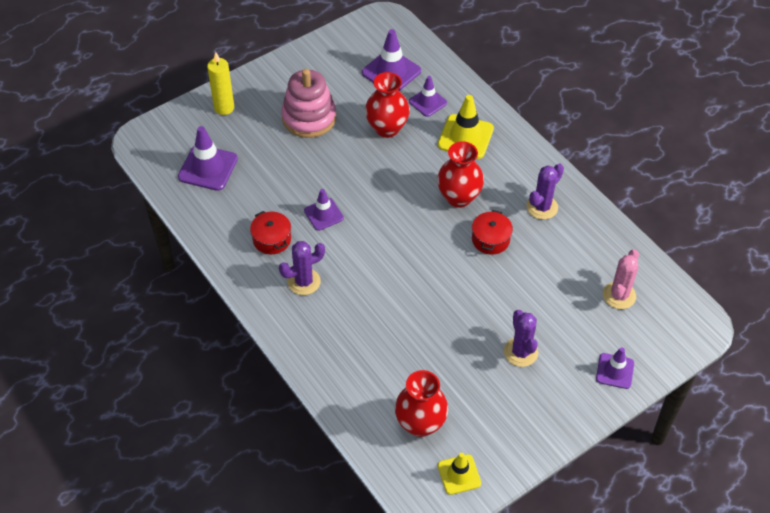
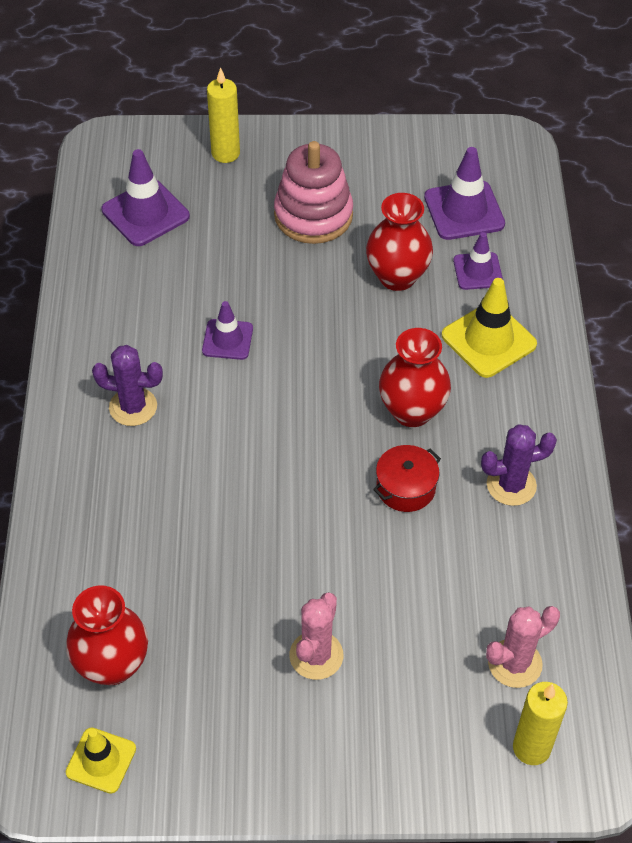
camera: 35 degrees right, 0 degrees up
red pot [250,211,291,254] -> none
purple cactus [504,310,538,367] -> pink cactus [289,592,344,680]
purple traffic cone [596,347,634,389] -> none
none -> yellow candle [513,682,568,765]

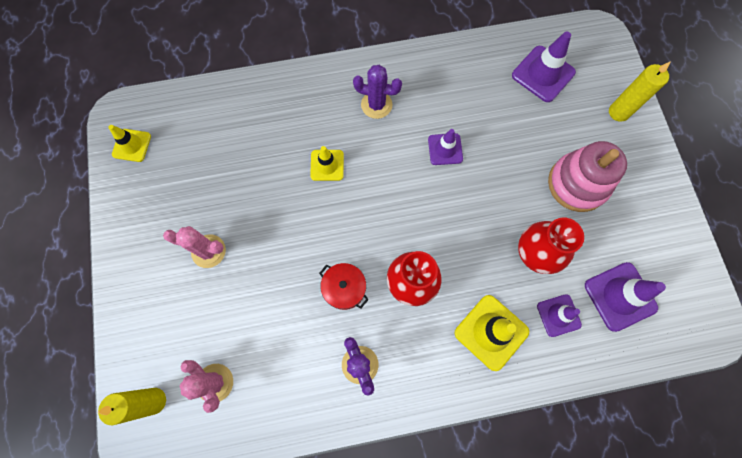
camera: 80 degrees right, 20 degrees up
red vase [66,585,148,685] -> none
purple cactus [92,345,163,426] -> purple cactus turned 75 degrees counterclockwise [353,65,402,119]
none -> yellow traffic cone [310,146,344,181]

